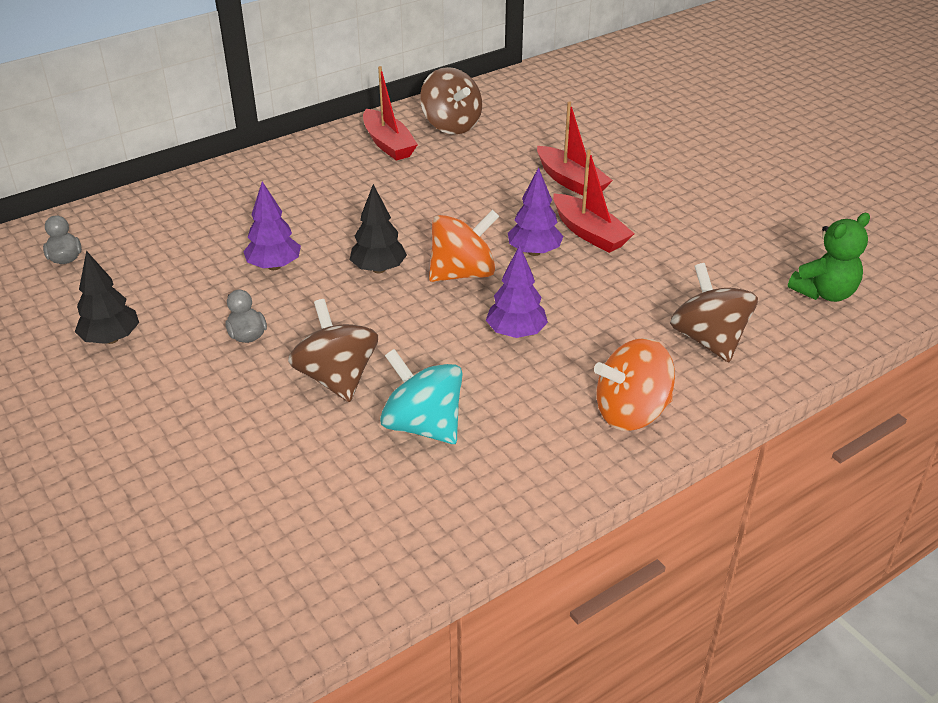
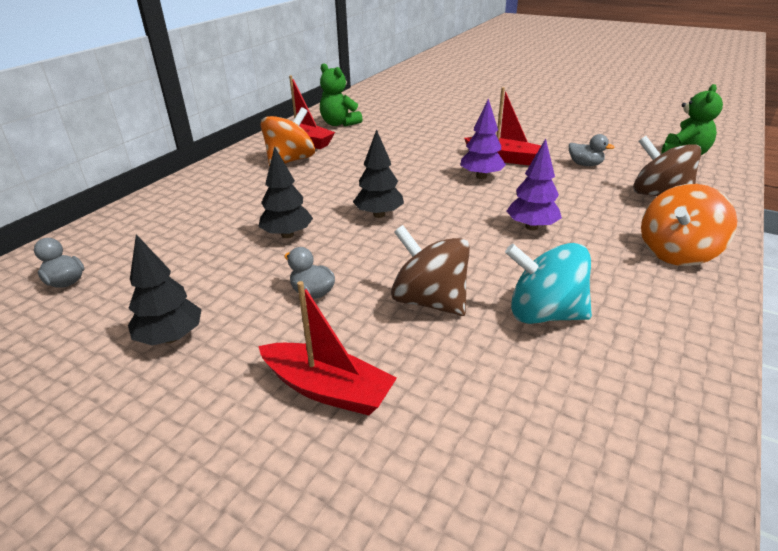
camera: 25 degrees left, 5 degrees down
purple tree [243,181,301,270] -> black tree [258,147,313,238]
brown spinning top [420,67,482,135] -> green teddy bear [320,64,363,127]
orange spinning top [429,209,499,282] -> orange spinning top moved to [260,107,315,167]
red boat [537,101,613,196] -> red boat moved to [258,281,397,416]
none -> grey duck [569,134,615,166]

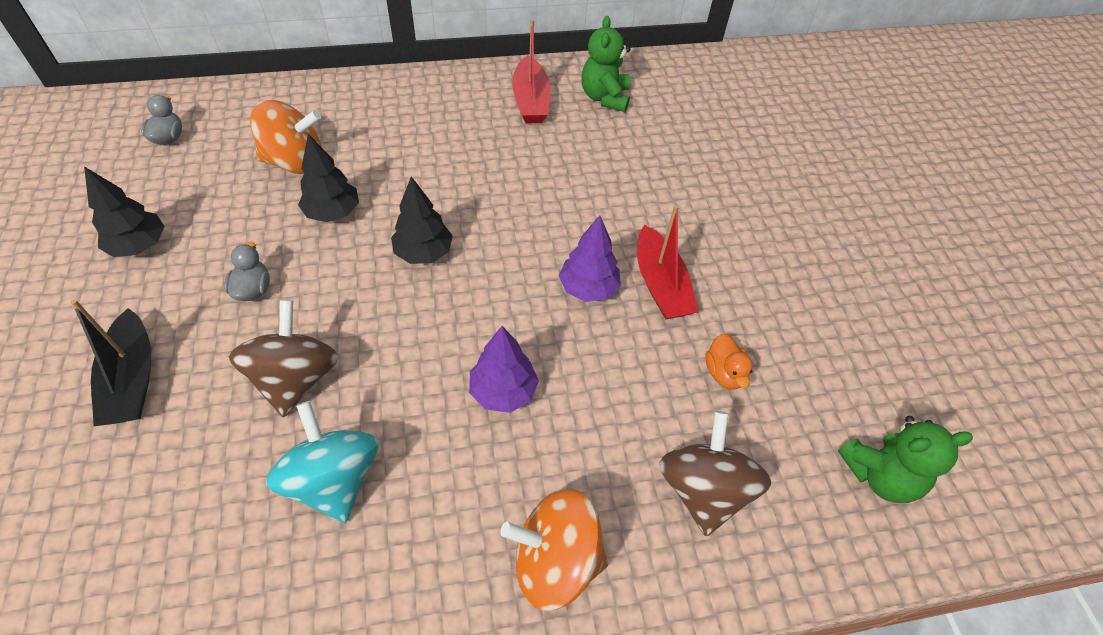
camera: 45 degrees right, 20 degrees up
red boat [258,281,397,416] -> black boat [71,299,151,426]
orange spinning top [260,107,315,167] -> orange spinning top moved to [250,100,321,174]
grey duck [569,134,615,166] -> orange duck [705,334,753,390]

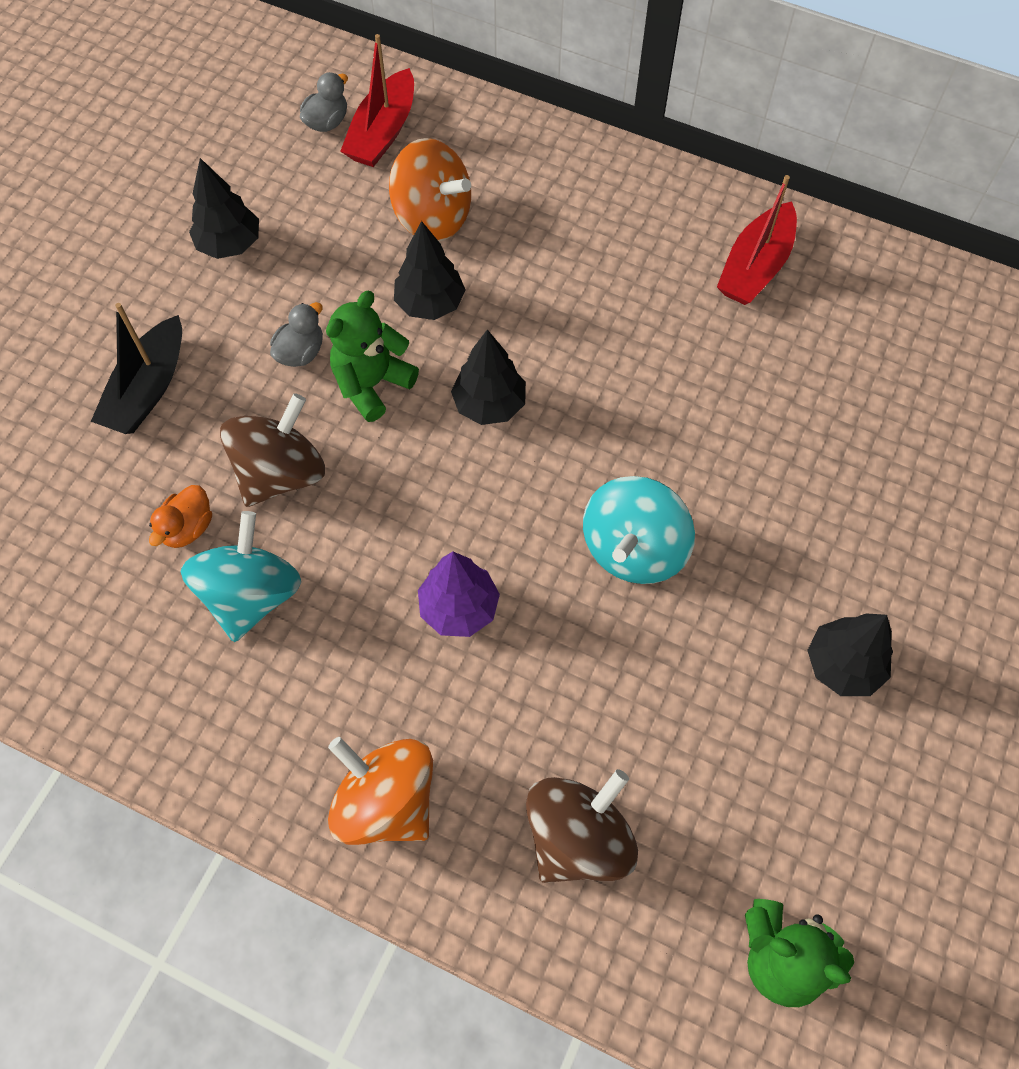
camera: 40 degrees right, 10 degrees up
purple tree [559,215,621,302] -> turquoise spinning top [583,476,695,584]
green teddy bear [581,16,630,112] -> green teddy bear moved to [326,291,419,422]
red boat [637,205,698,320] -> red boat moved to [340,34,414,167]
orange duck [705,334,753,390] -> orange duck moved to [149,485,212,548]
none -> black tree [807,613,893,696]

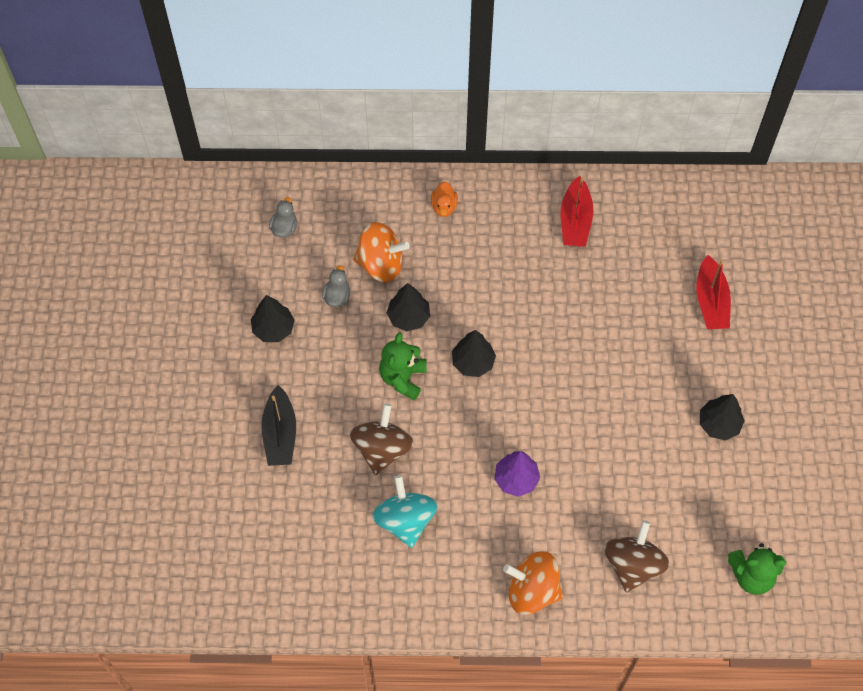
camera: 25 degrees left, 0 degrees up
orange duck [149,485,212,548] -> orange duck moved to [431,182,458,217]
grey duck [270,302,323,367] -> grey duck moved to [322,265,350,307]
red boat [340,34,414,167] -> red boat moved to [696,255,731,329]
turquoise spinning top [583,476,695,584] -> none

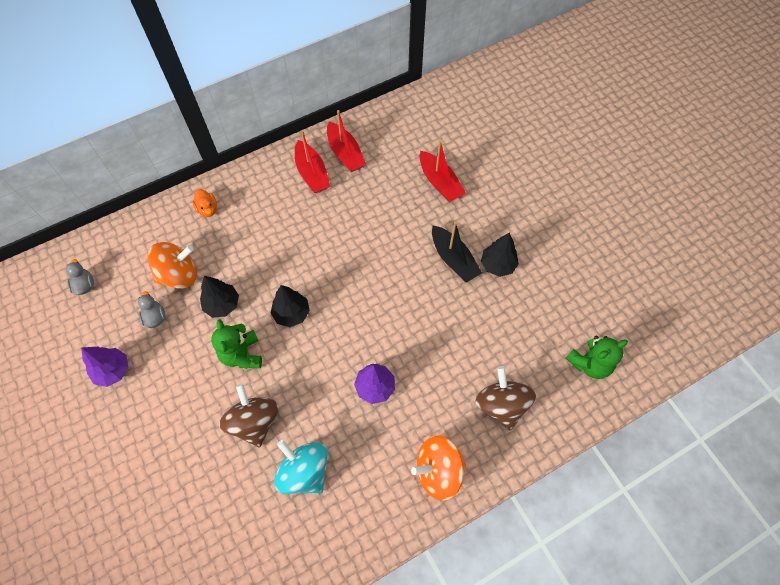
camera: 30 degrees left, 0 degrees up
black tree [251,295,295,342] -> purple tree [81,347,129,387]
black boat [261,385,296,466] -> black boat moved to [432,222,482,283]
none -> red boat [327,110,366,172]

